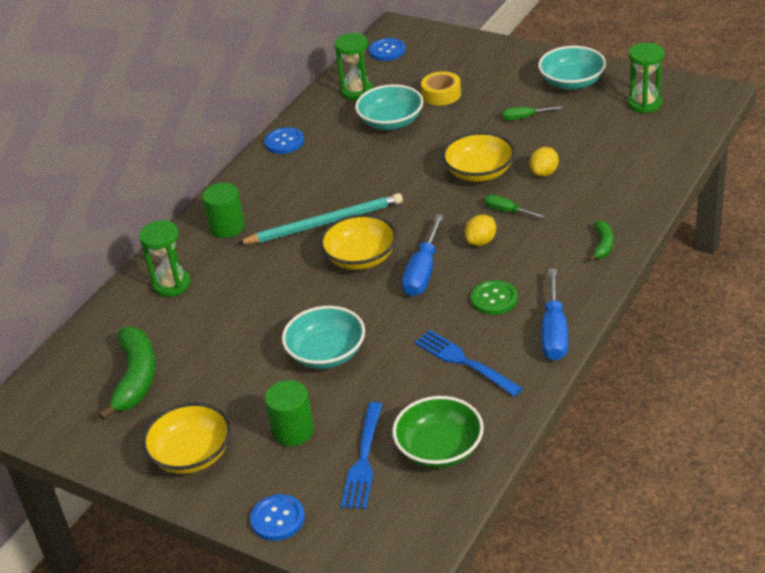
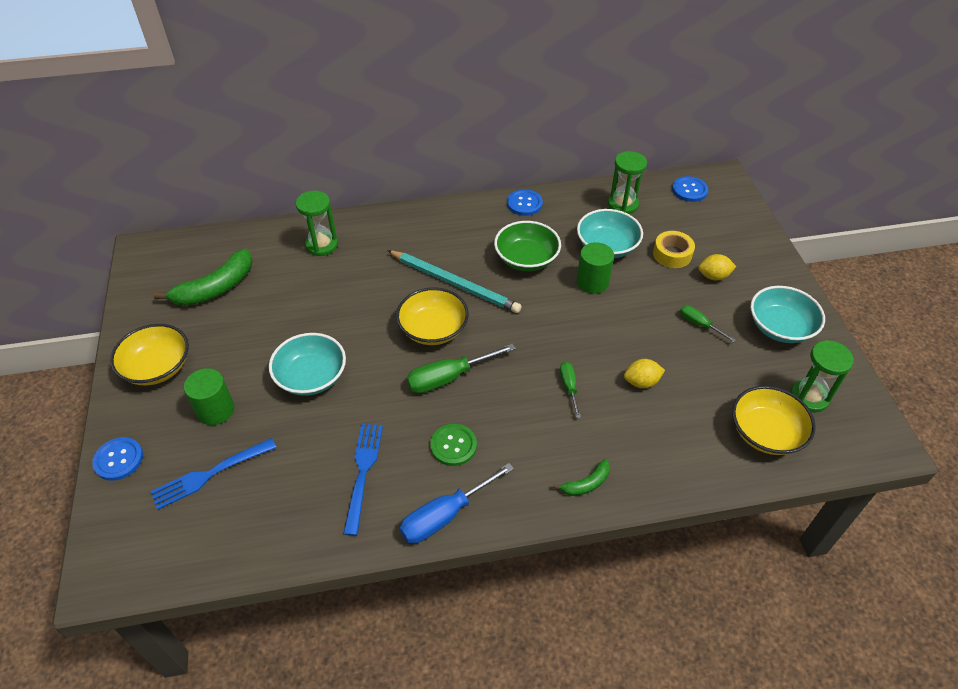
camera: 45 degrees right, 10 degrees up
green cylinder [202,183,245,238] -> green cylinder moved to [577,242,614,294]
green bowl [392,396,484,468] -> green bowl moved to [494,221,561,271]
blue screwdriver [402,214,444,296] -> green screwdriver [406,343,516,393]
yellow bowl [442,132,515,182] -> yellow bowl moved to [732,386,816,455]
yellow lemon [465,215,496,246] -> yellow lemon moved to [698,254,736,281]

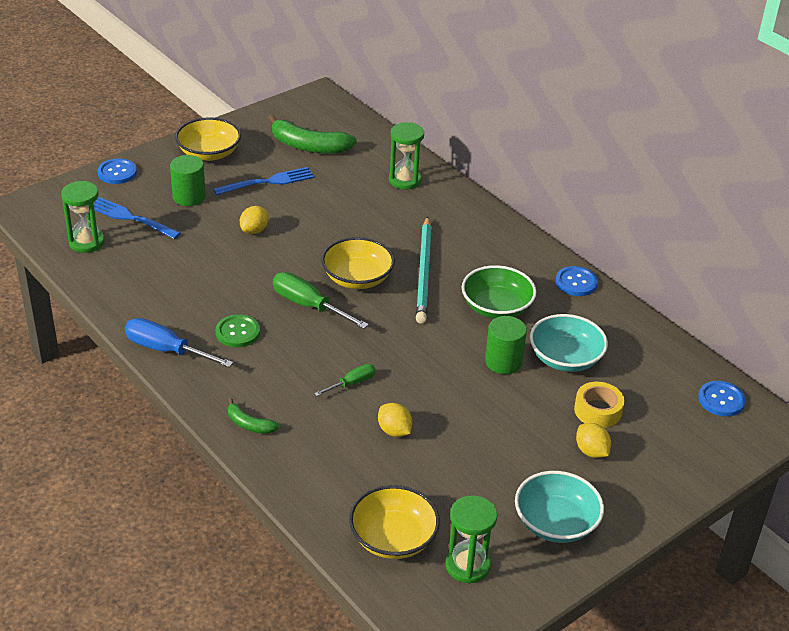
camera: 60 degrees right, 10 degrees down
turquoise bowl [269,333,346,396] -> yellow lemon [240,206,269,234]
blue fork [343,424,383,536] -> blue fork moved to [214,167,314,195]
green hourglass [608,151,647,214] -> green hourglass moved to [61,181,105,253]
green screwdriver [680,305,736,342] -> none

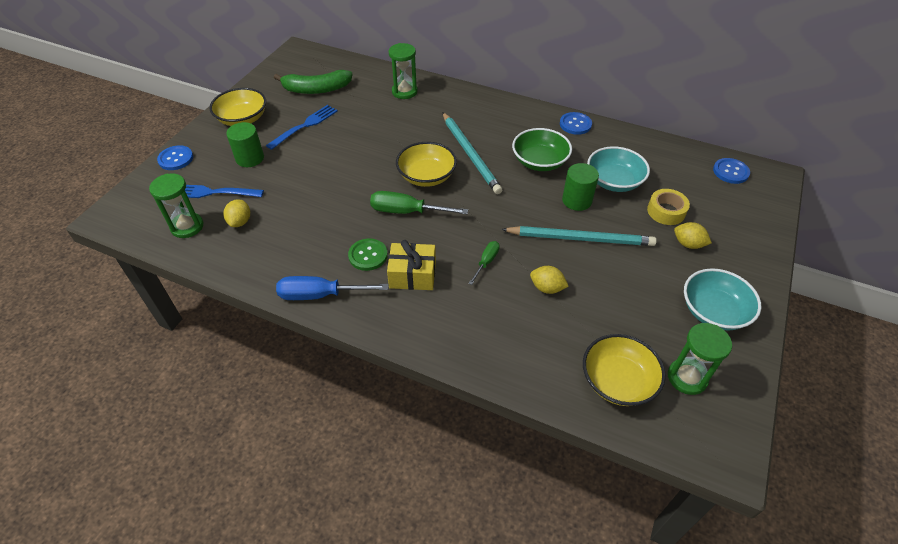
camera: 25 degrees left, 10 degrees up
green banana [228,398,280,434] -> none
yellow lemon [240,206,269,234] -> yellow lemon moved to [224,199,250,227]
none -> yellow gift [387,240,436,290]
none -> turquoise pencil [501,226,657,246]

